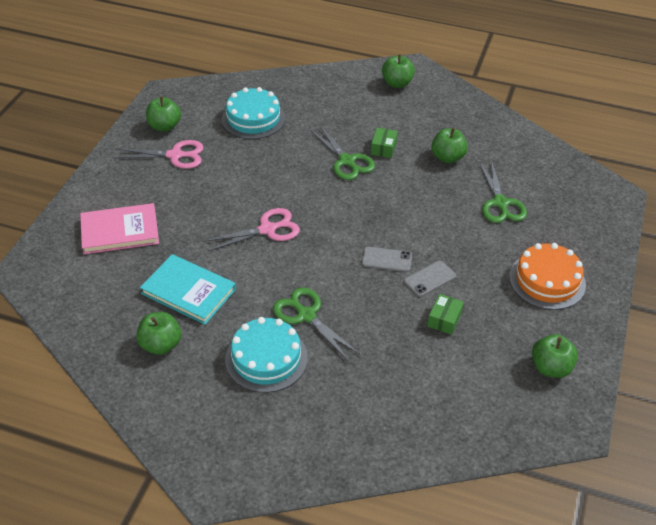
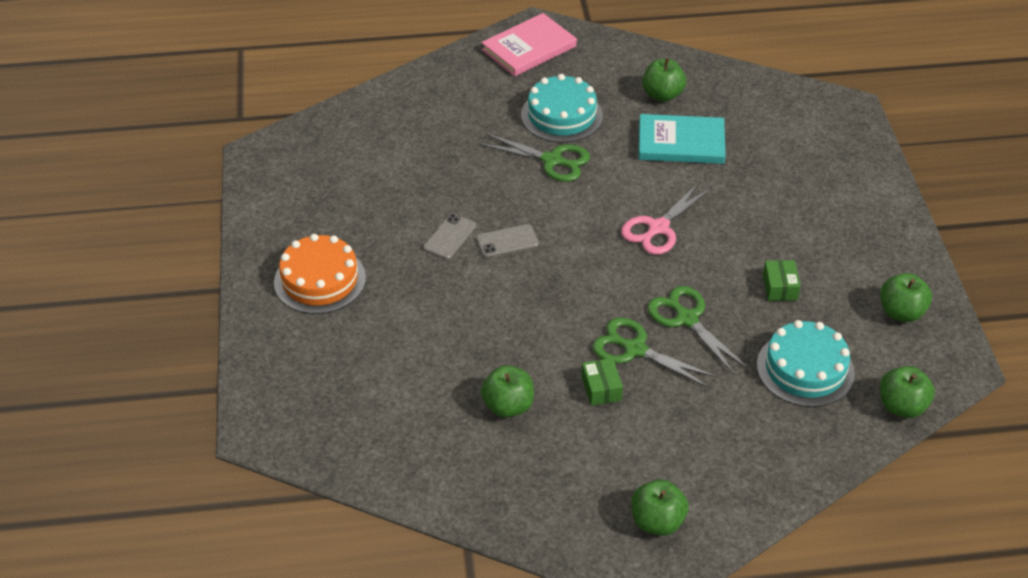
camera: 155 degrees right, 0 degrees up
pink book [80,203,159,254] -> pink book moved to [481,13,577,77]
pink scissors [114,140,203,169] -> none
green box [428,294,464,335] -> green box moved to [763,260,801,301]
green scissors [479,160,527,223] -> green scissors moved to [647,286,748,374]
green apple [532,334,578,378] -> green apple moved to [880,366,935,418]

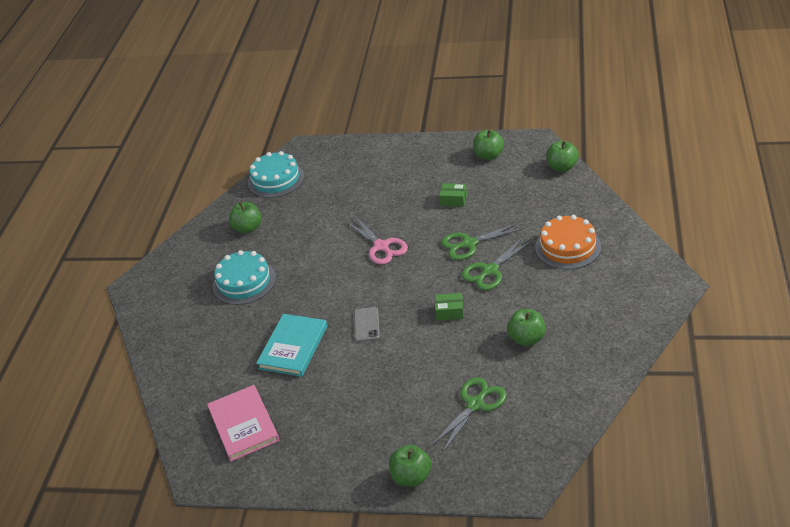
camera: 70 degrees left, 5 degrees down
orange cake [274,234,366,314] -> orange cake moved to [535,215,601,270]
grey phone [423,214,476,260] -> none
green scissors [480,133,590,182] -> green scissors moved to [431,377,507,454]
pink book [481,13,577,77] -> pink book moved to [207,385,279,461]
green box [582,358,623,406] -> green box moved to [435,293,464,321]
green apple [631,479,689,536] -> green apple moved to [389,445,432,487]
turquoise book [639,114,726,164] -> turquoise book moved to [256,314,327,377]
turquoise cake [757,320,855,407] -> turquoise cake moved to [248,151,304,198]

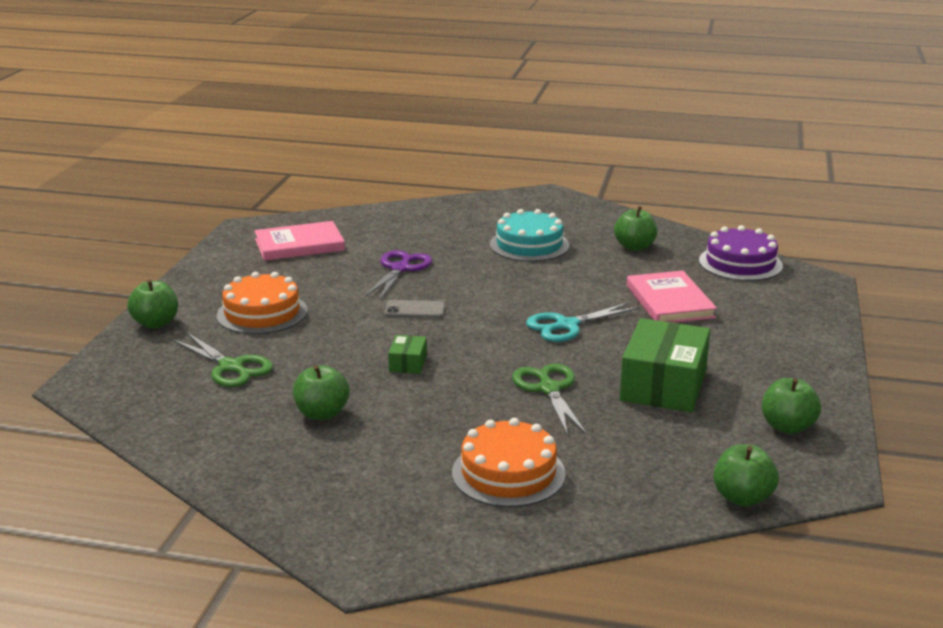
camera: 90 degrees right, 15 degrees down
turquoise cake [248,151,304,198] -> purple cake [699,225,783,281]
turquoise book [256,314,327,377] -> purple scissors [365,250,432,299]
pink scissors [346,216,408,264] -> turquoise scissors [526,302,639,342]
green box [439,183,467,207] -> green box [620,318,710,412], size x2.20
green scissors [462,236,533,290] -> none
none -> orange cake [217,272,307,334]
none -> pink book [627,271,717,323]

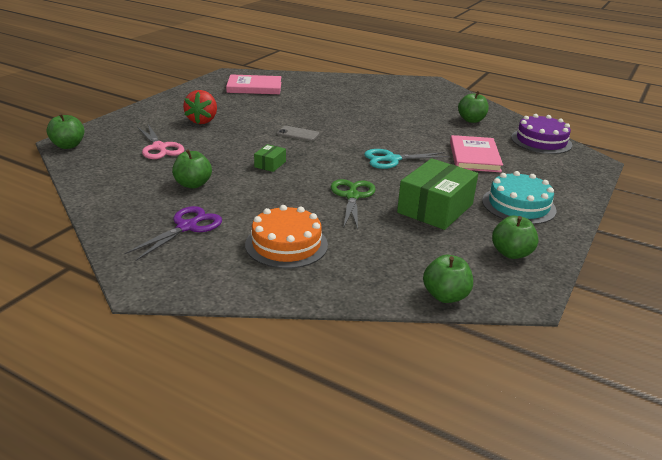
camera: 15 degrees right, 5 degrees up
green apple [127,280,178,328] -> green apple moved to [47,113,85,149]
green scissors [172,333,273,387] -> pink scissors [137,124,184,159]
orange cake [217,272,307,334] -> red strawberry [183,90,217,124]
purple scissors [365,250,432,299] -> purple scissors moved to [124,206,222,261]
turquoise cake [490,209,569,262] -> turquoise cake moved to [482,171,557,224]

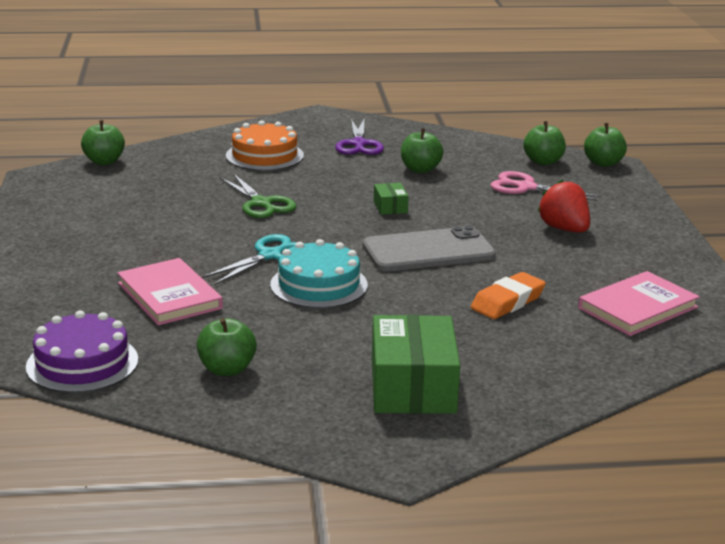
camera: 145 degrees right, 5 degrees down
grey phone [277,126,319,141] -> grey phone [362,226,496,272], size x2.06
green box [397,158,478,230] -> green box moved to [372,315,460,414]
turquoise cake [482,171,557,224] -> turquoise cake moved to [270,239,368,308]
green apple [492,216,539,259] -> green apple moved to [523,121,566,165]
none -> orange eraser [471,272,546,319]

